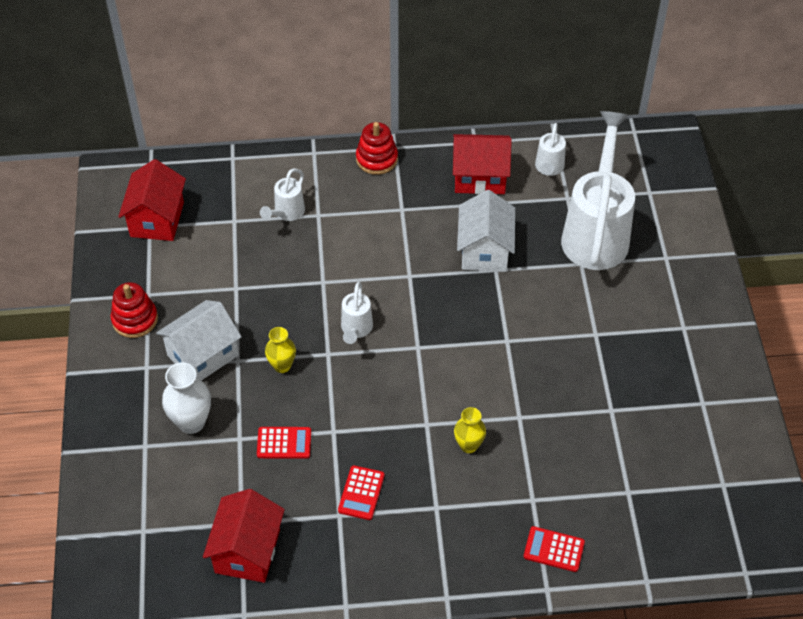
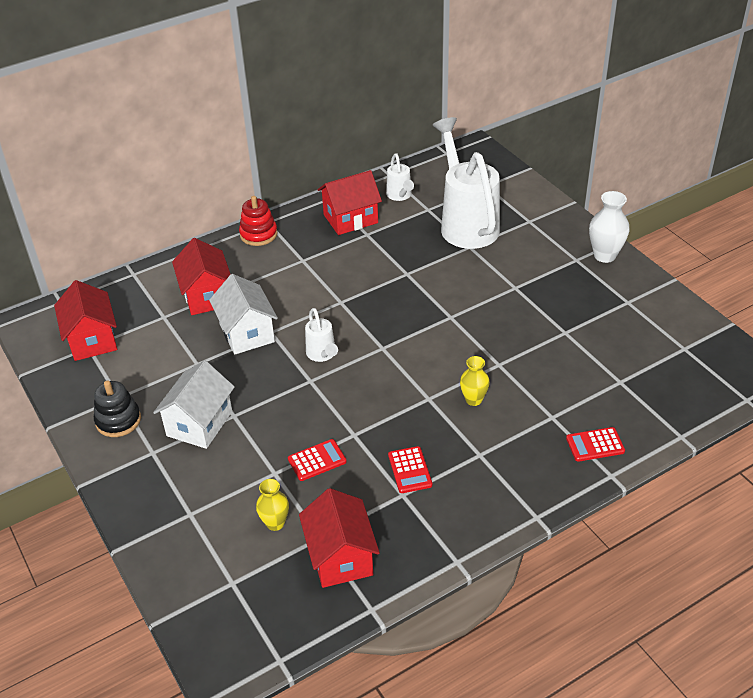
camera: 25 degrees left, 10 degrees down
red stacking toy [111,282,158,338] -> black stacking toy [94,380,141,437]
white vase [162,363,211,434] -> white vase moved to [589,191,629,263]
white watering can [260,169,305,221] -> red house [172,238,230,315]
yellow vase [265,327,296,373] -> yellow vase moved to [256,479,289,531]
white house [457,190,515,272] -> white house moved to [209,274,278,355]

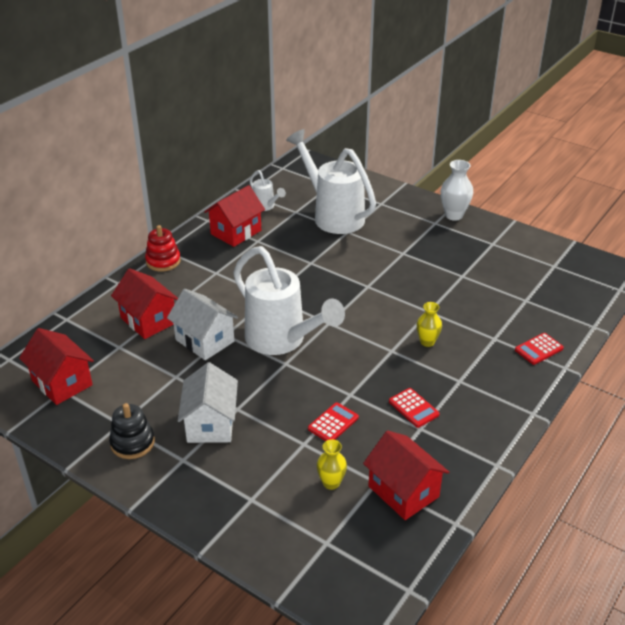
camera: 25 degrees left, 5 degrees down
white watering can [305,308,338,362] -> white watering can [233,246,345,355], size x2.21

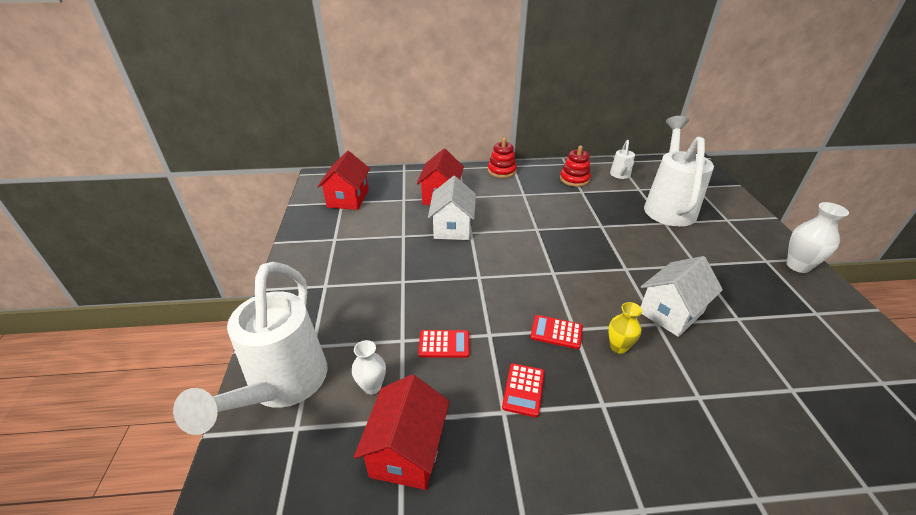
camera: 50 degrees right, 0 degrees up
black stacking toy [109,403,155,459] -> none
white house [178,362,238,443] -> white house moved to [641,256,723,337]
red house [204,185,265,247] -> red stacking toy [560,146,591,187]
white watering can [233,246,345,355] -> white watering can moved to [173,262,327,435]
yellow vase [317,439,347,490] -> white vase [352,340,386,395]
red calculator [515,333,564,365] -> red calculator moved to [530,315,583,349]

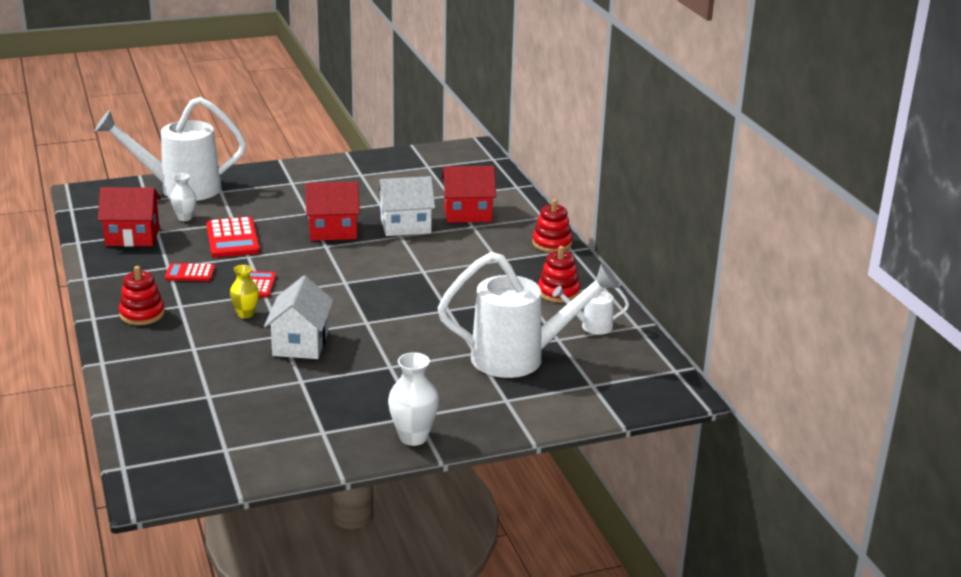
camera: 75 degrees right, 10 degrees down
red house [317,151,370,210] -> red house moved to [305,181,360,241]
red calculator [418,330,469,358] -> red calculator [206,217,260,258], size x1.67
white house [641,256,723,337] -> white house turned 60 degrees clockwise [264,276,334,359]
none -> red stacking toy [119,266,165,325]

